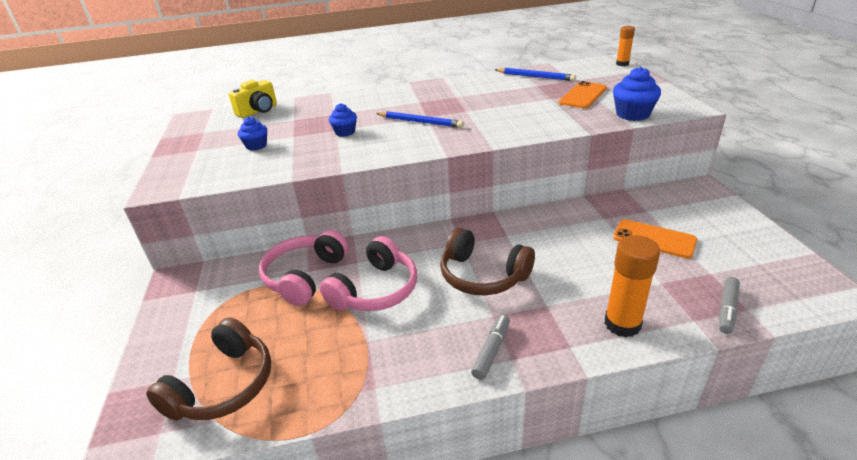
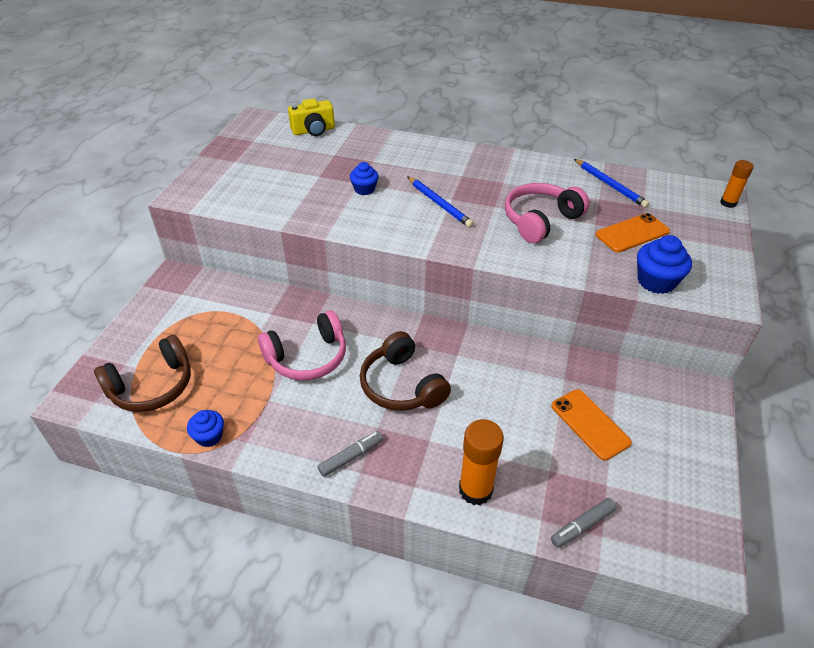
camera: 25 degrees right, 10 degrees up
blue cupcake [238,117,267,151] -> blue cupcake moved to [187,410,224,447]
pink headphones [259,230,348,306] -> pink headphones moved to [505,183,590,243]

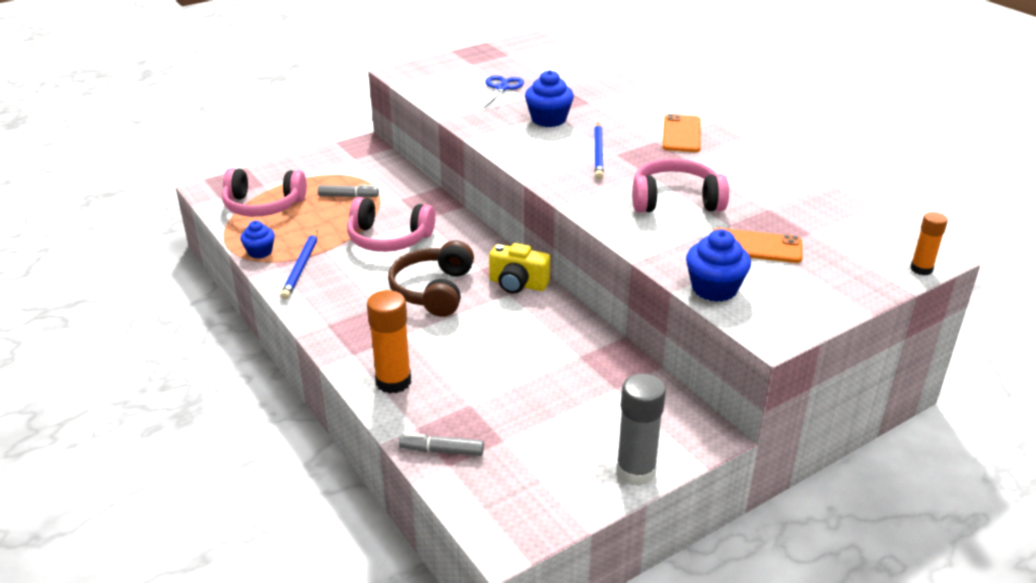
camera: 40 degrees right, 10 degrees down
brown headphones [94,335,191,412] -> pink headphones [222,168,307,217]
yellow camera [288,98,335,136] -> yellow camera moved to [489,243,550,294]
grey marker [318,431,383,477] -> grey marker moved to [318,185,379,198]
blue cupcake [350,162,379,195] -> blue cupcake [525,70,574,127], size x1.55
orange phone [551,389,632,461] -> orange phone moved to [663,114,701,152]
blue pencil [574,159,650,208] -> blue pencil moved to [280,230,318,299]
none -> blue scissors [483,75,524,110]
none -> grey glue stick [616,374,666,486]

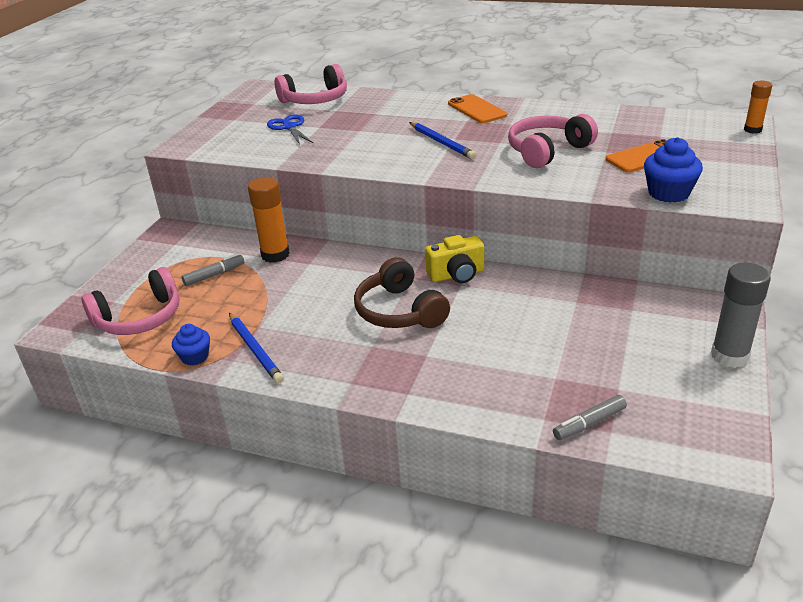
camera: 35 degrees left, 0 degrees up
pink headphones [347,197,435,252] -> pink headphones moved to [274,64,347,104]
orange glue stick [367,290,411,394] -> orange glue stick moved to [248,177,290,263]
blue cupcake [525,70,574,127] -> none

